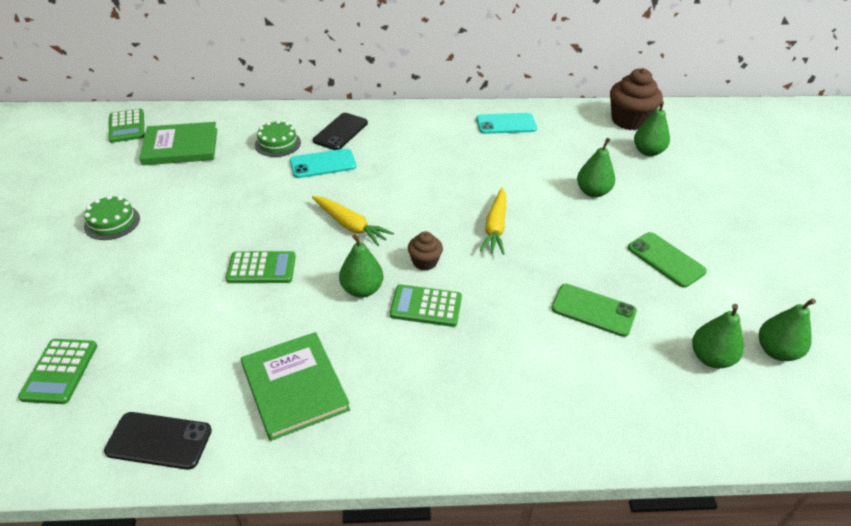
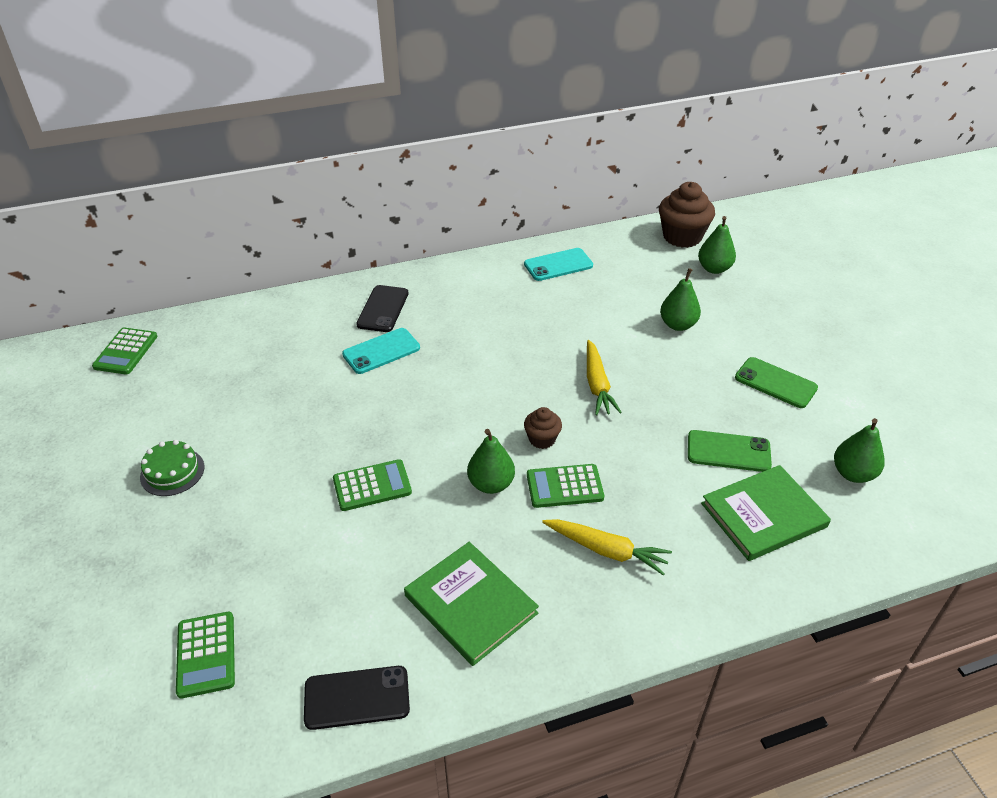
camera: 15 degrees left, 0 degrees up
green calculator [108,109,144,143] -> green calculator turned 45 degrees clockwise [92,327,157,374]
green book [139,122,217,165] -> green book moved to [701,465,831,561]
green cake [255,120,301,157] -> none
yellow carrot [312,196,394,246] -> yellow carrot moved to [542,519,672,575]
green pear [759,298,816,361] -> none

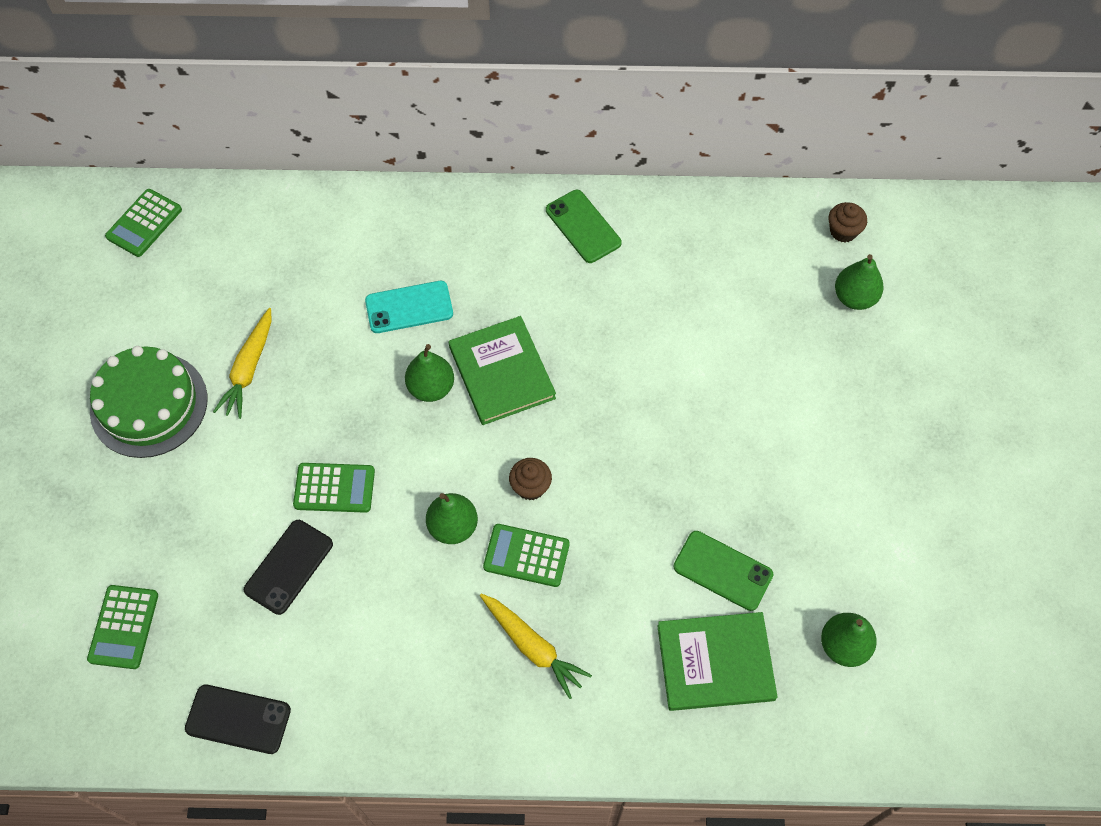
camera: 20 degrees right, 20 degrees up
green cake [140,440,204,496] -> green cake [90,346,208,458], size x1.78
black phone [356,285,409,332] -> black phone moved to [244,520,333,615]
green book [404,542,539,666] -> green book moved to [449,316,556,425]
turquoise phone [524,248,593,281] -> none
yellow carrot [587,340,622,415] -> yellow carrot moved to [213,308,272,419]
brown cupcake [659,182,715,248] -> brown cupcake [828,202,867,242], size x0.53
green pear [660,268,701,331] -> green pear moved to [405,344,454,402]
green phone [735,357,818,408] -> green phone moved to [546,190,622,263]

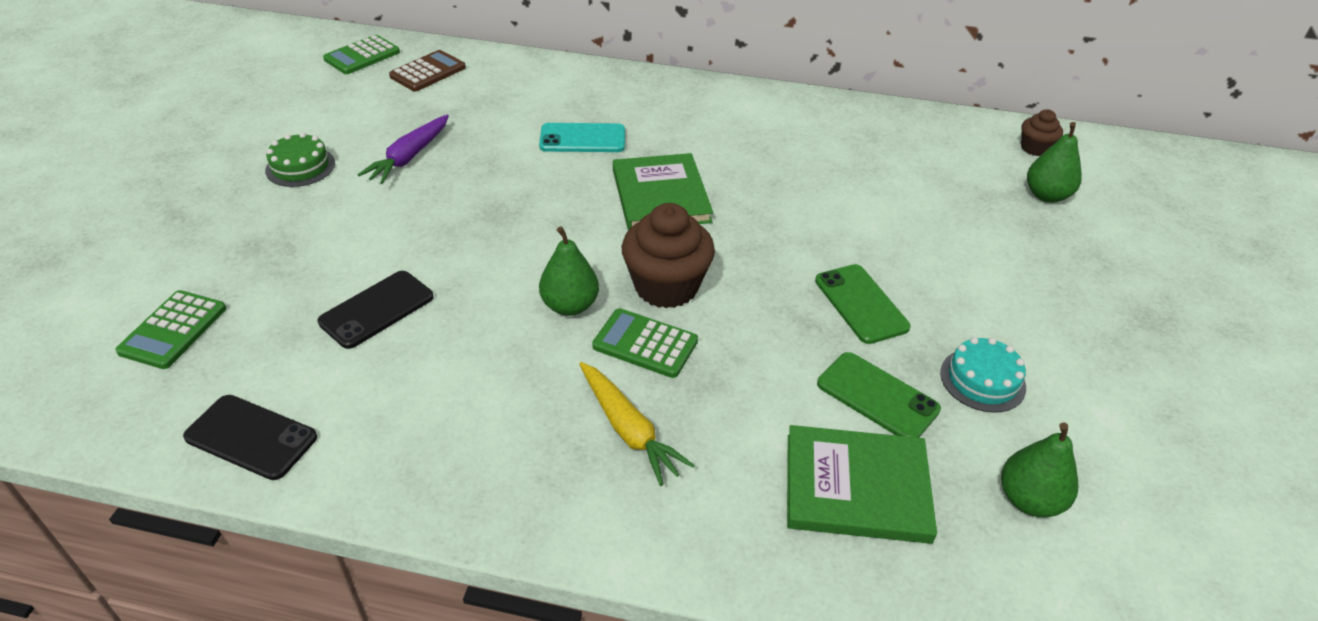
camera: 10 degrees right, 20 degrees down
green cake [90,346,208,458] -> green cake [265,132,335,187], size x0.56
yellow carrot [213,308,272,419] -> purple carrot [358,115,449,184]
green calculator [293,463,375,513] -> none
green pear [405,344,454,402] -> none
brown cupcake [509,458,552,501] -> brown cupcake [622,203,715,308], size x1.88
green phone [546,190,622,263] -> green phone moved to [815,264,911,344]
none -> brown calculator [389,50,466,91]
none -> turquoise cake [940,337,1026,413]

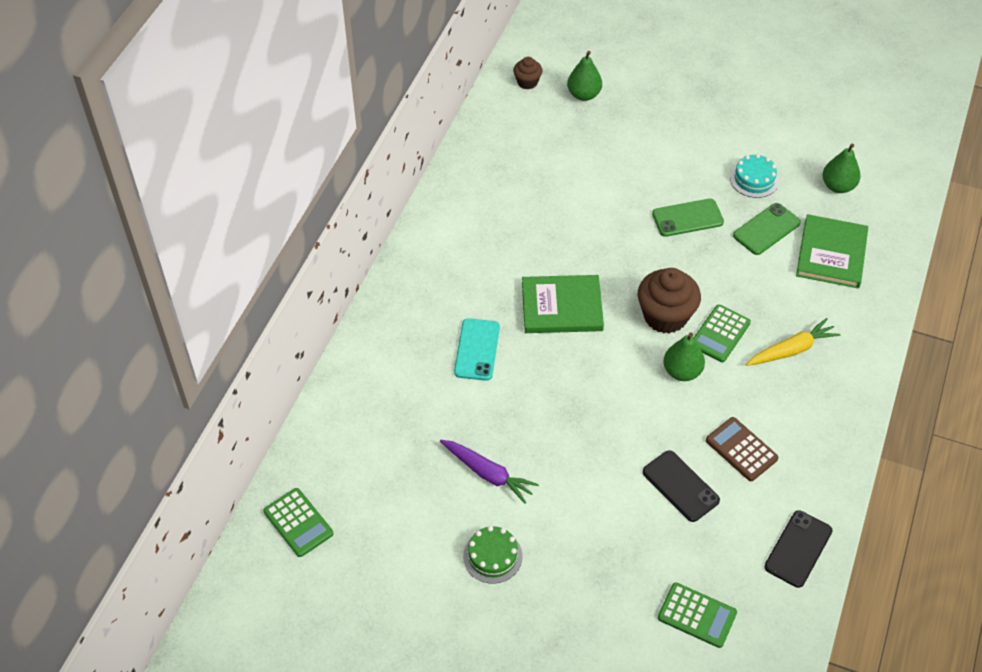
camera: 80 degrees left, 10 degrees up
brown calculator [389,50,466,91] -> brown calculator moved to [706,417,778,481]

